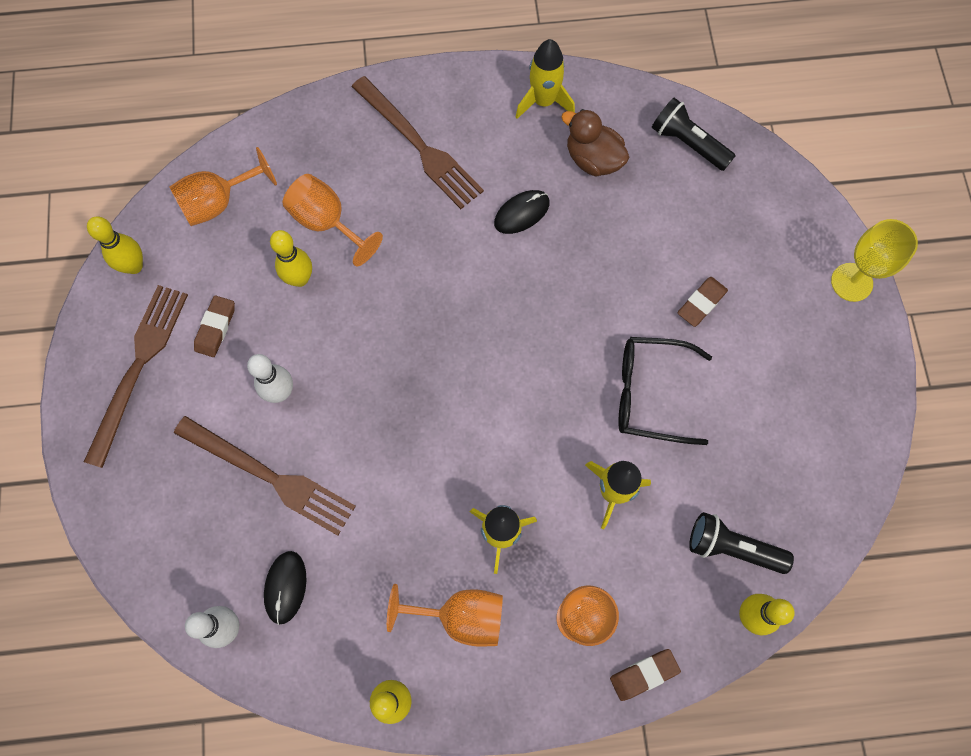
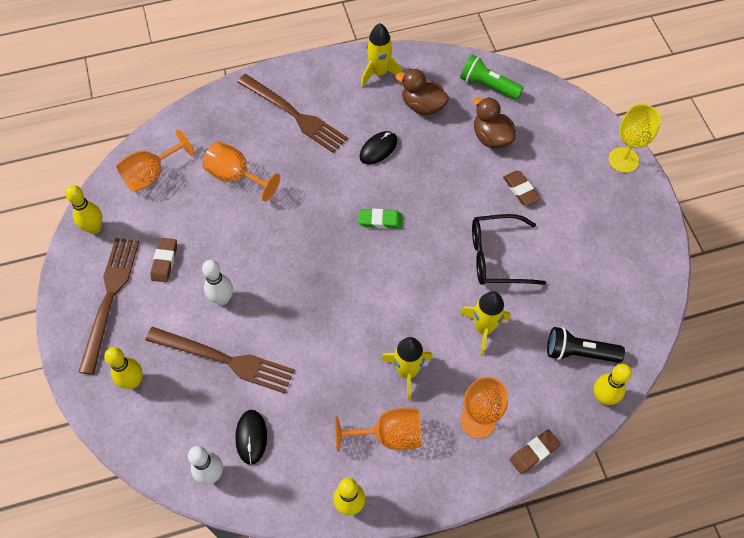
camera: 10 degrees left, 10 degrees down
yellow bowling pin [270,230,312,287] -> yellow bowling pin moved to [104,347,143,389]
black flashlight [651,98,735,171] -> green flashlight [460,55,524,100]
brown eraser [678,277,728,327] -> brown eraser turned 60 degrees counterclockwise [503,171,540,206]
none -> green eraser [358,209,403,229]
none -> brown duck [473,97,516,149]

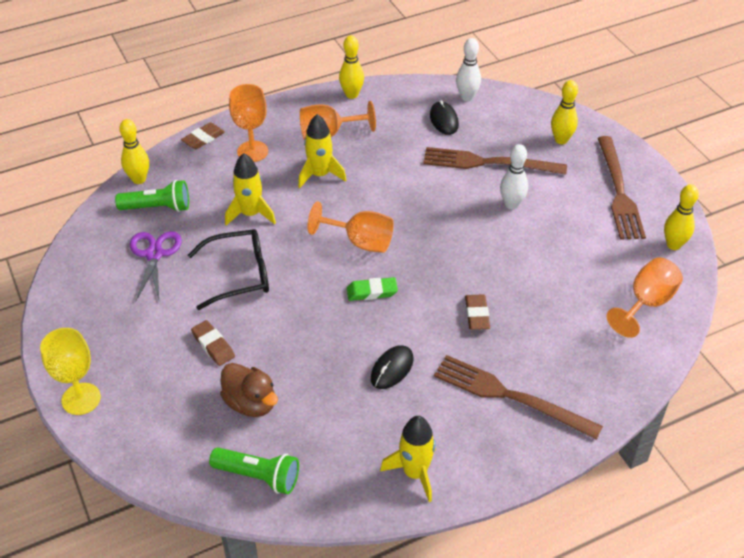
camera: 170 degrees right, 15 degrees down
brown eraser [151,238,177,282] -> brown eraser moved to [465,295,490,330]
orange goblet [203,141,280,202] -> orange goblet moved to [307,201,393,253]
brown duck [396,69,449,115] -> none
black flashlight [547,327,625,363] -> green flashlight [115,180,189,212]
none -> purple scissors [130,231,182,302]

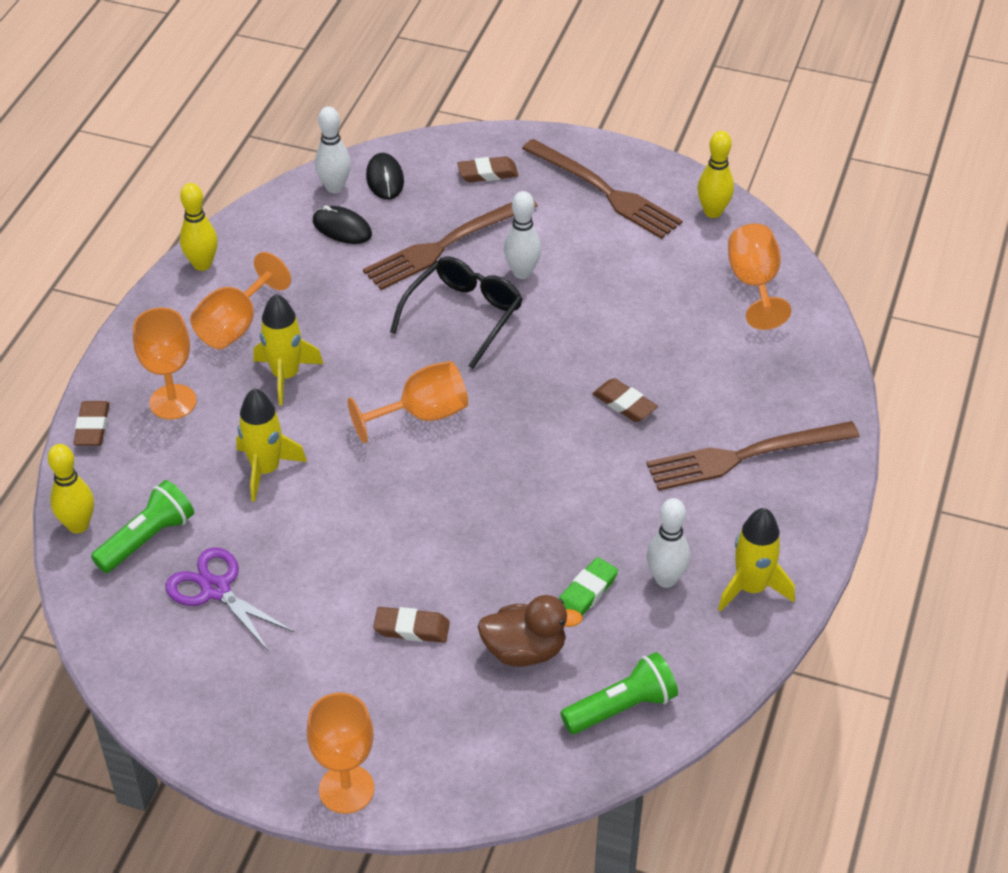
camera: 45 degrees left, 0 degrees up
yellow goblet [40,328,101,415] -> orange goblet [307,693,375,814]
black glasses [188,229,269,310] -> black glasses moved to [390,256,522,369]
green eraser [347,277,398,301] -> green eraser moved to [559,557,618,616]
black mouse [371,345,414,389] -> black mouse moved to [366,153,404,200]
yellow bowling pin [551,80,578,144] -> brown eraser [457,156,518,182]
none -> white bowling pin [647,498,690,588]

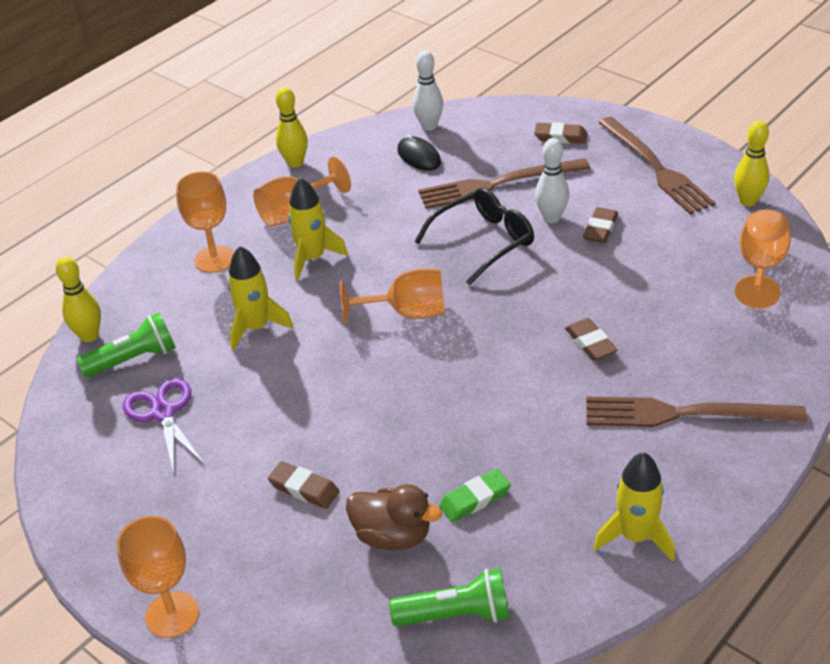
camera: 25 degrees right, 5 degrees down
brown eraser [73,401,110,446] -> brown eraser moved to [583,207,618,243]
black mouse [366,153,404,200] -> none
white bowling pin [647,498,690,588] -> none

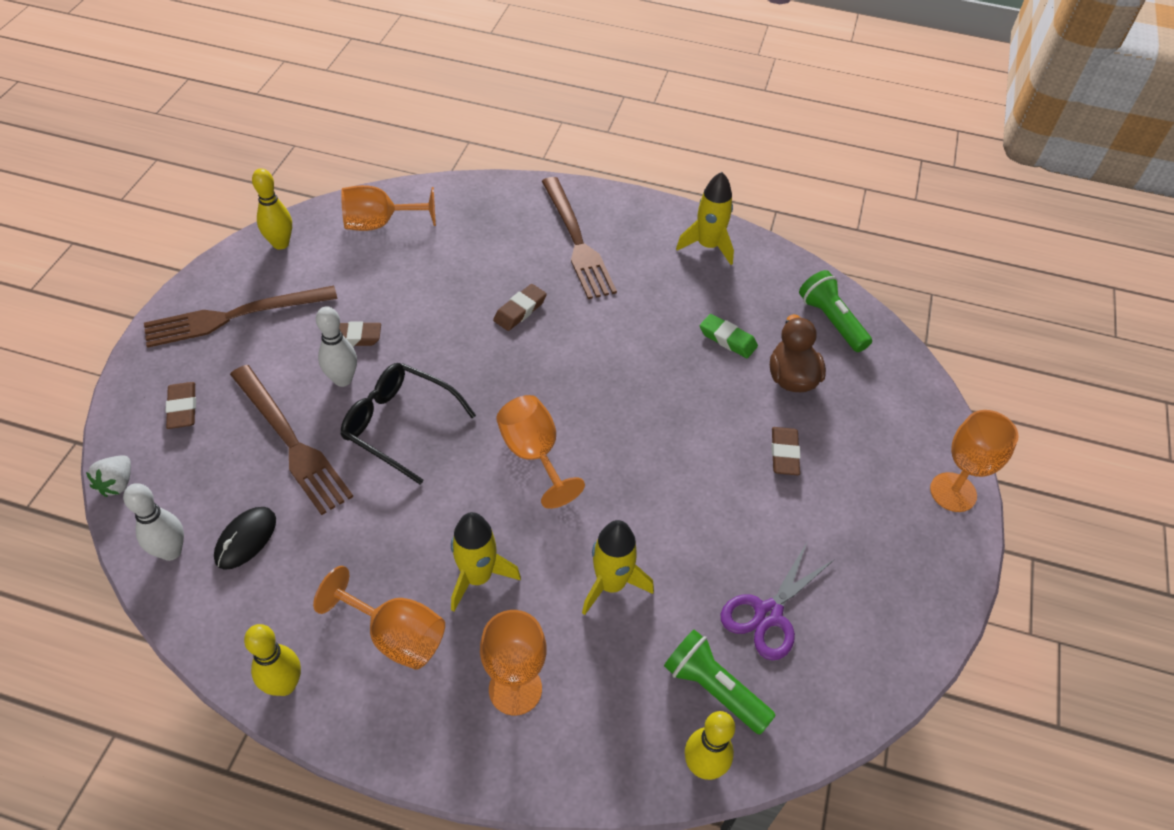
camera: 120 degrees left, 10 degrees up
brown fork [599,117,715,214] -> brown fork turned 150 degrees counterclockwise [144,286,337,348]
none -> white strawberry [86,455,131,497]

